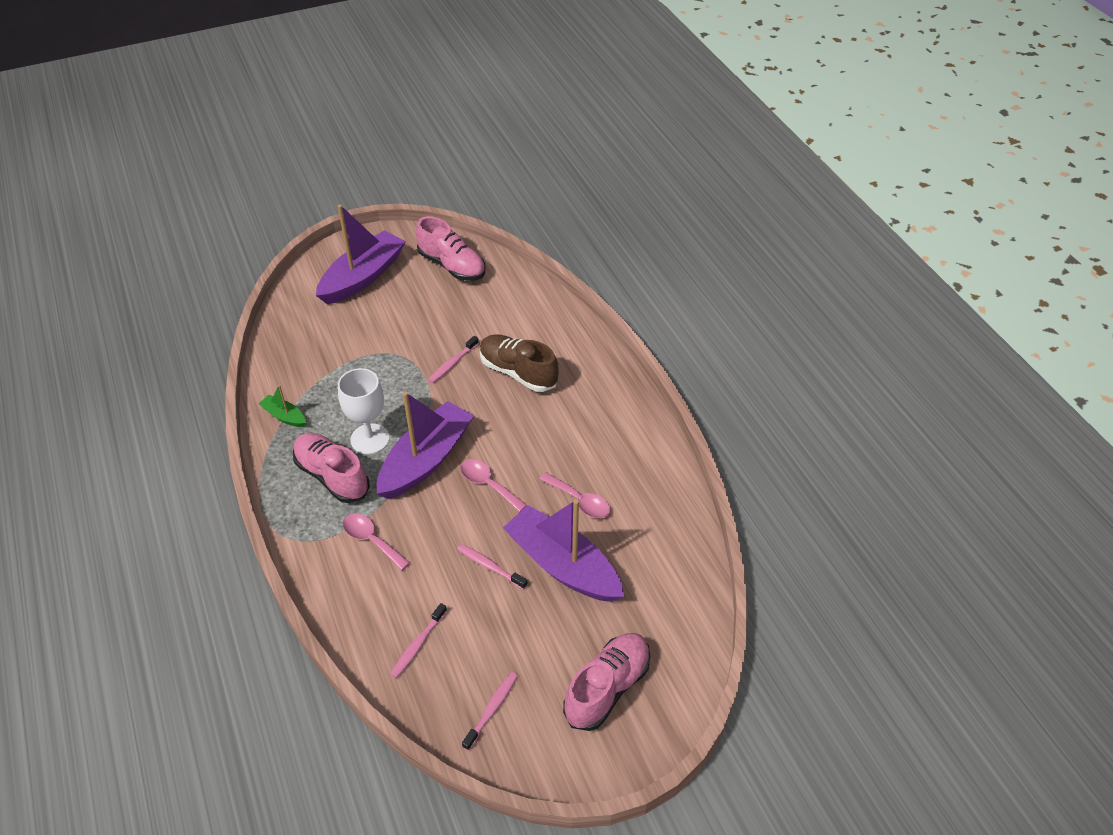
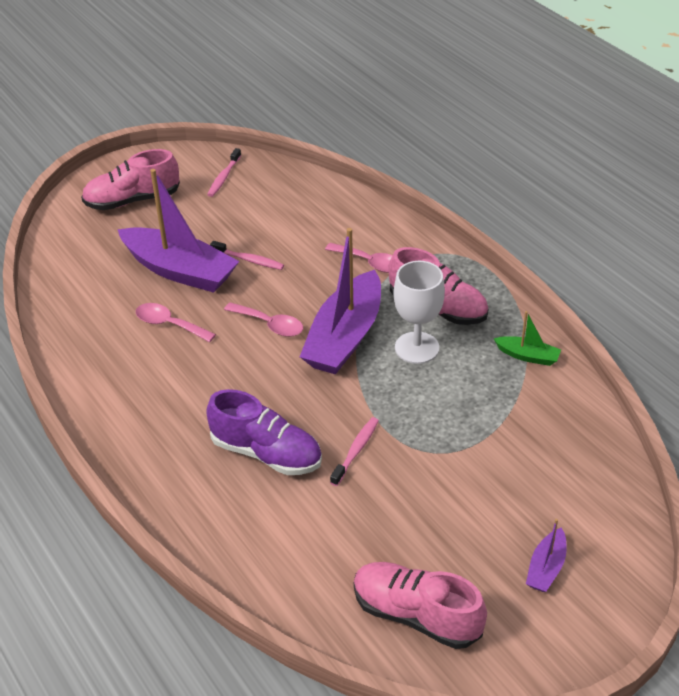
camera: 170 degrees right, 5 degrees down
purple boat [316,205,406,305] -> purple boat [526,519,567,592], size x0.45
pink toothbrush [390,603,447,678] -> none
brown shoe [480,334,559,392] -> purple shoe [206,389,322,475]
pink shoe [563,633,651,731] -> pink shoe turned 45 degrees clockwise [81,149,180,210]

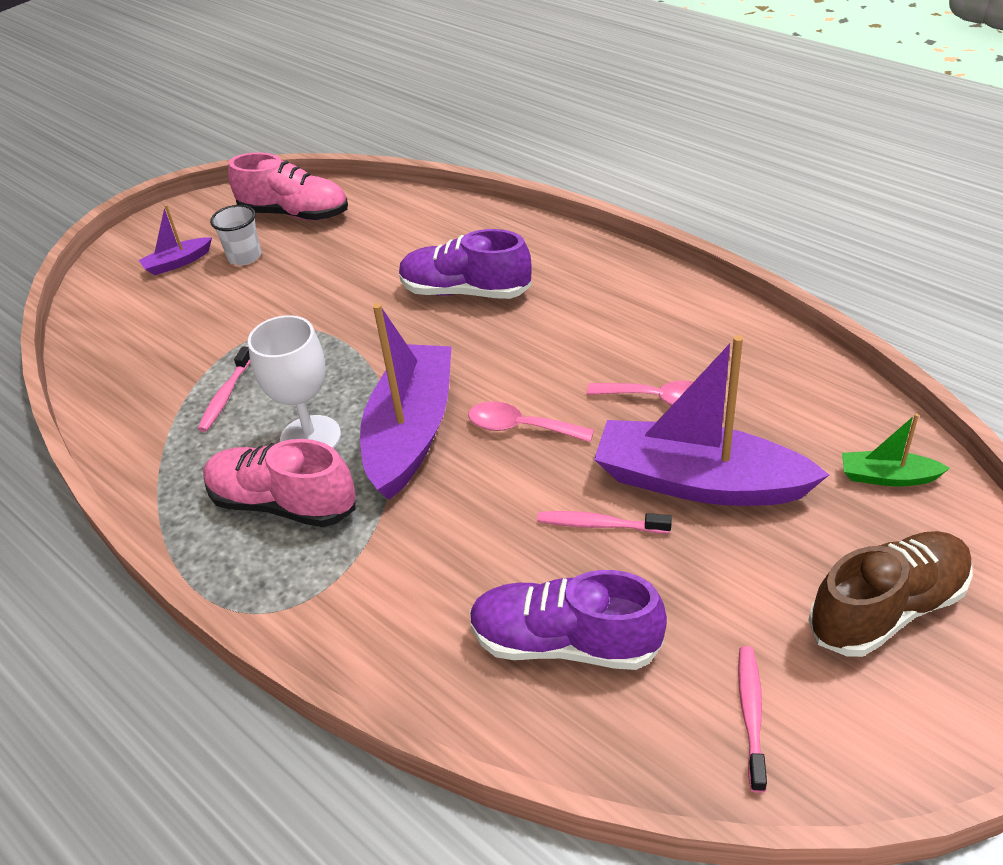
camera: 170 degrees right, 0 degrees up
pink shoe [81,149,180,210] -> brown shoe [808,531,973,657]
pink spoon [325,243,392,273] -> none
pink toothbrush [330,417,379,486] -> pink toothbrush moved to [198,347,250,432]
green boat [494,311,561,366] -> green boat moved to [842,414,950,486]
purple boat [526,519,567,592] -> purple boat turned 135 degrees counterclockwise [139,205,212,275]
none -> white cup [210,205,261,265]
none -> purple shoe [469,570,667,670]

